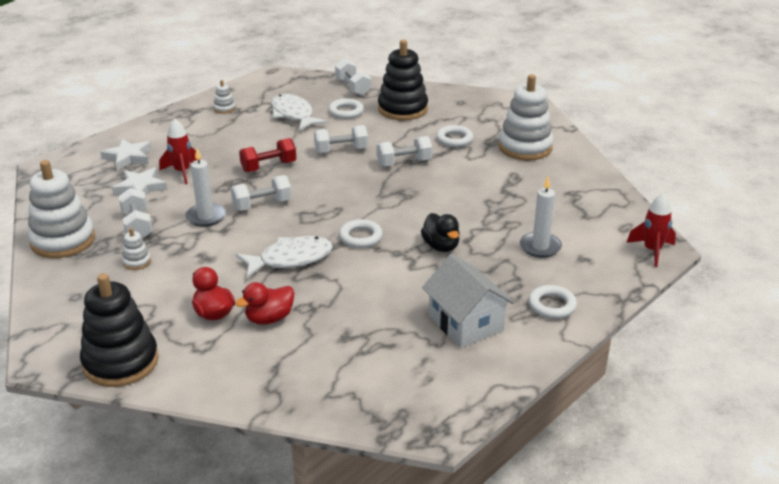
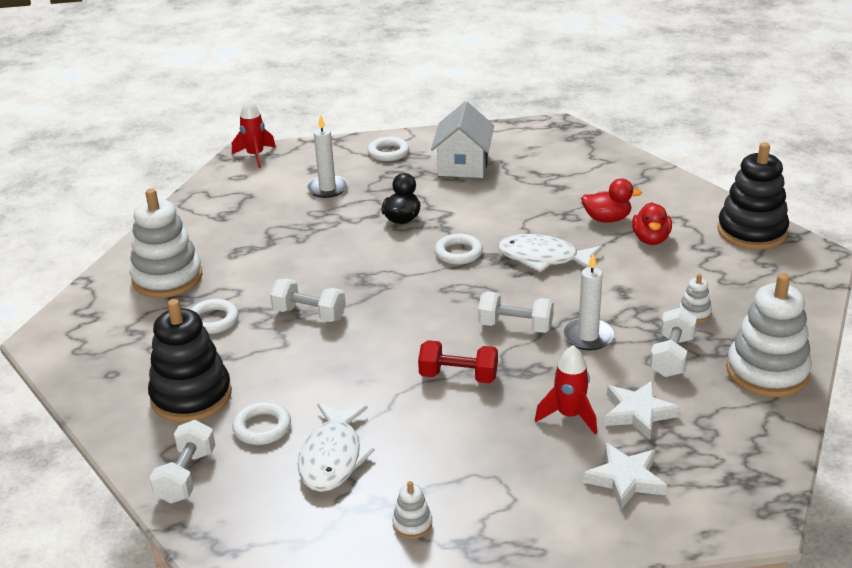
camera: 140 degrees left, 0 degrees up
white dumbbell [314,125,368,153] -> none

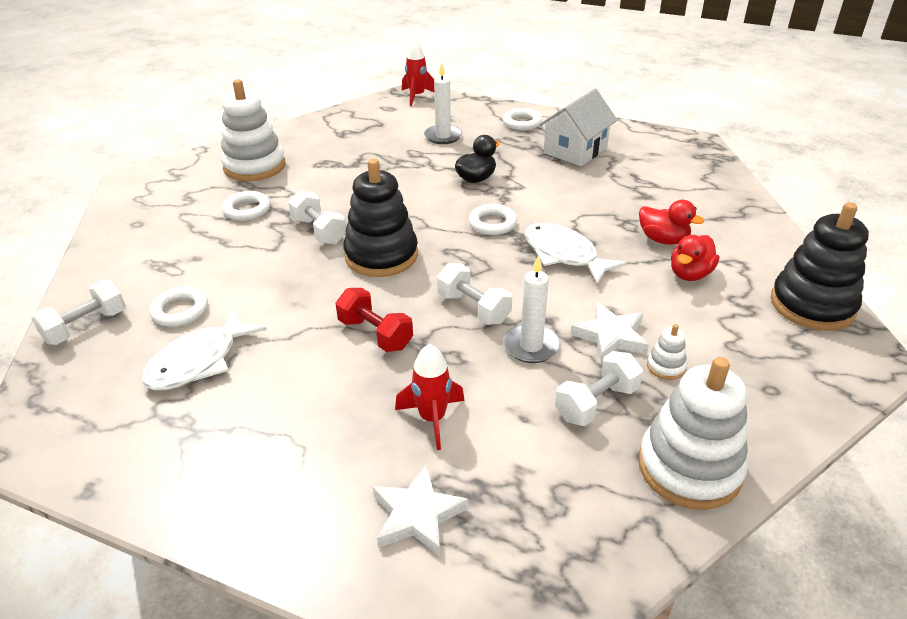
camera: 30 degrees right, 5 degrees up
black stacking toy [148,299,232,423] -> black stacking toy moved to [343,158,418,277]
white stacking toy [392,481,432,539] -> none
white star [604,380,680,440] -> white star moved to [570,302,649,362]

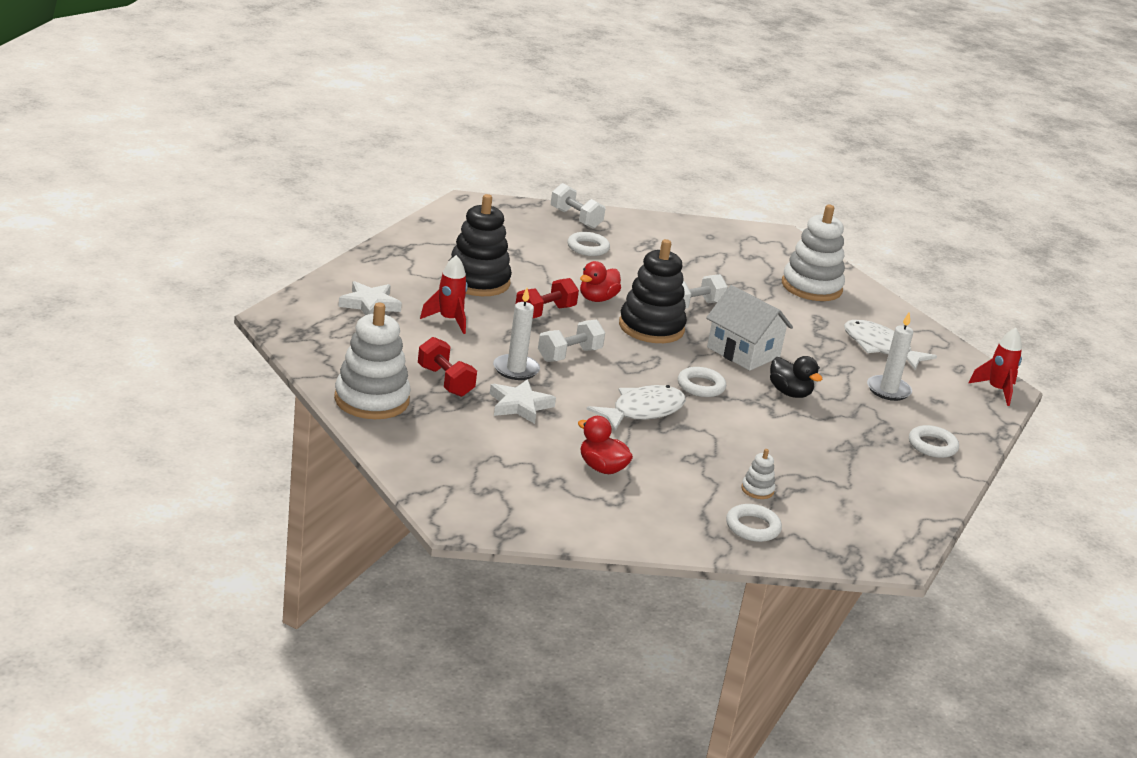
camera: 90 degrees right, 10 degrees down
white fish [141,308,267,391] -> white fish moved to [844,320,937,370]
white ring [222,191,270,221] -> white ring moved to [726,504,782,542]
white house [539,89,617,166] -> white house moved to [706,285,793,371]
white dumbbell [555,351,643,426] -> red dumbbell [418,337,477,397]
red duck [639,200,704,244] -> red duck moved to [580,261,621,302]
white stacking toy [647,324,687,380] -> white stacking toy moved to [741,449,775,499]
black stacking toy [771,202,869,331] -> black stacking toy moved to [448,194,512,296]

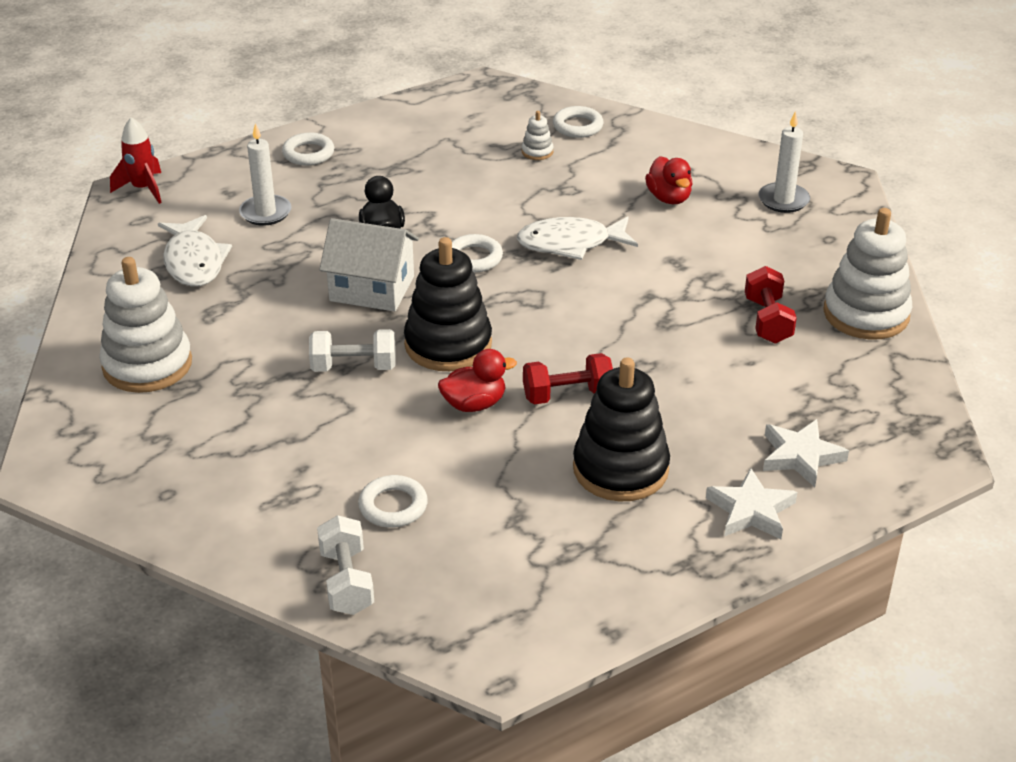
camera: 145 degrees left, 10 degrees up
red rocket [420,255,468,334] -> none
white star [490,379,556,424] -> white star moved to [706,468,797,539]
white candle [493,288,540,380] -> white candle moved to [758,111,810,213]
white dumbbell [538,320,605,362] -> none
white house [706,285,793,371] -> white house turned 60 degrees counterclockwise [319,218,419,312]

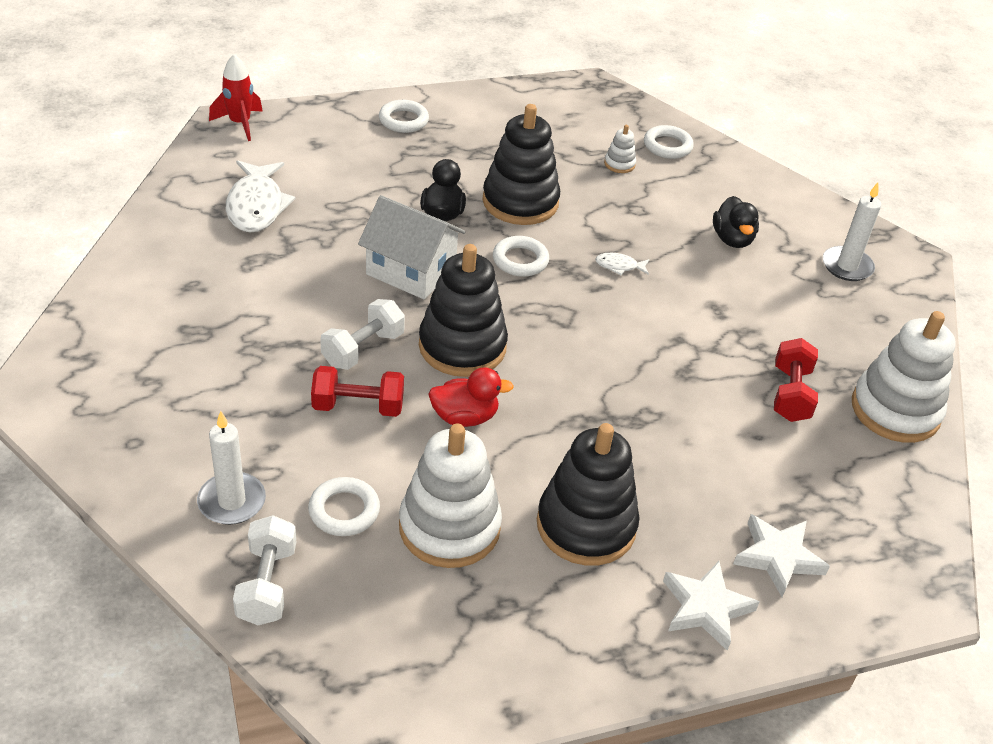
camera: 10 degrees right, 5 degrees up
white stacking toy [99,257,192,393] -> white stacking toy moved to [399,424,502,568]
white candle [239,123,291,226] -> white candle moved to [197,411,266,525]
white dumbbell [309,329,396,372] -> white dumbbell turned 60 degrees counterclockwise [320,299,405,370]
white fish [517,216,638,260] -> white fish [595,253,649,275], size x0.46
red dumbbell [523,353,613,404] -> red dumbbell moved to [311,366,404,417]
red duck [645,156,692,204] -> black duck [713,196,759,248]
none -> black stacking toy [482,104,560,225]

